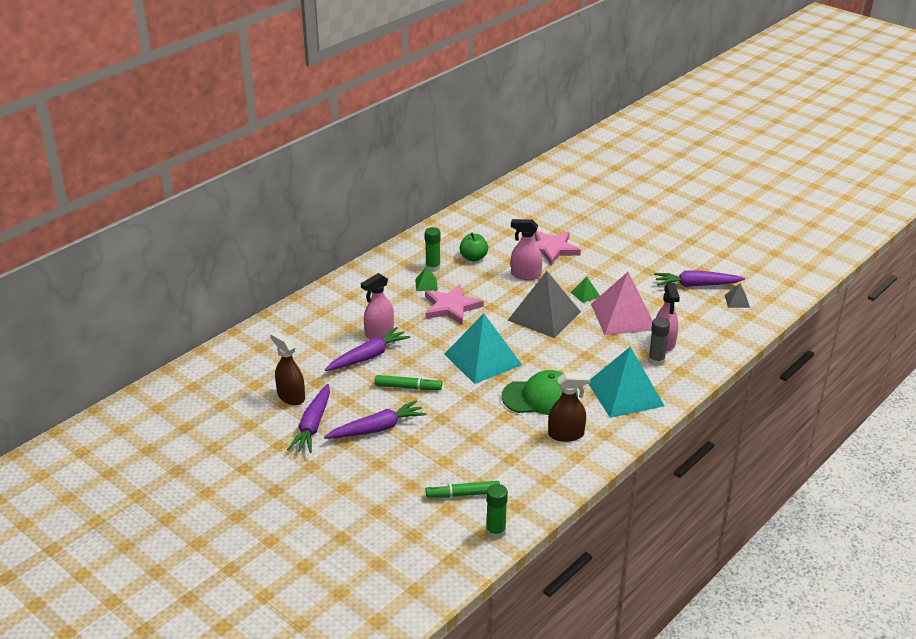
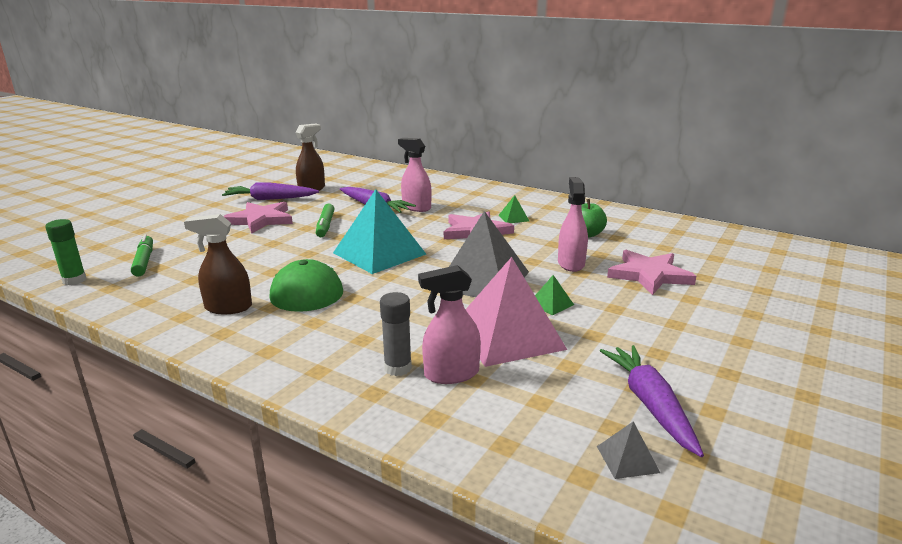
camera: 80 degrees right, 10 degrees down
purple carrot [324,400,426,439] -> pink star [223,202,293,234]
green glue stick [425,227,441,272] -> none
brown spray bottle [548,372,591,442] -> brown spray bottle turned 105 degrees clockwise [184,214,252,314]
turquoise pyramid [589,347,664,418] -> none

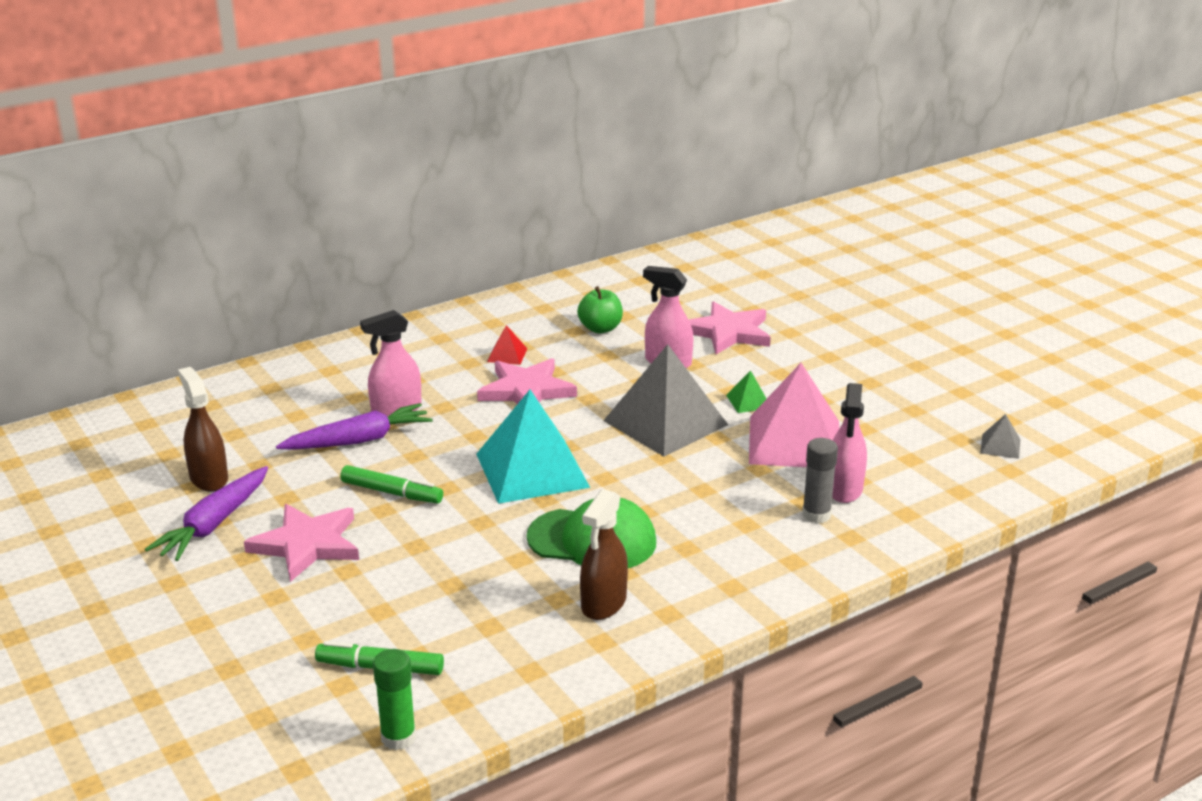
camera: 65 degrees left, 5 degrees up
green pyramid [498,195,529,223] -> red pyramid [487,325,527,365]
purple carrot [600,345,704,457] -> none

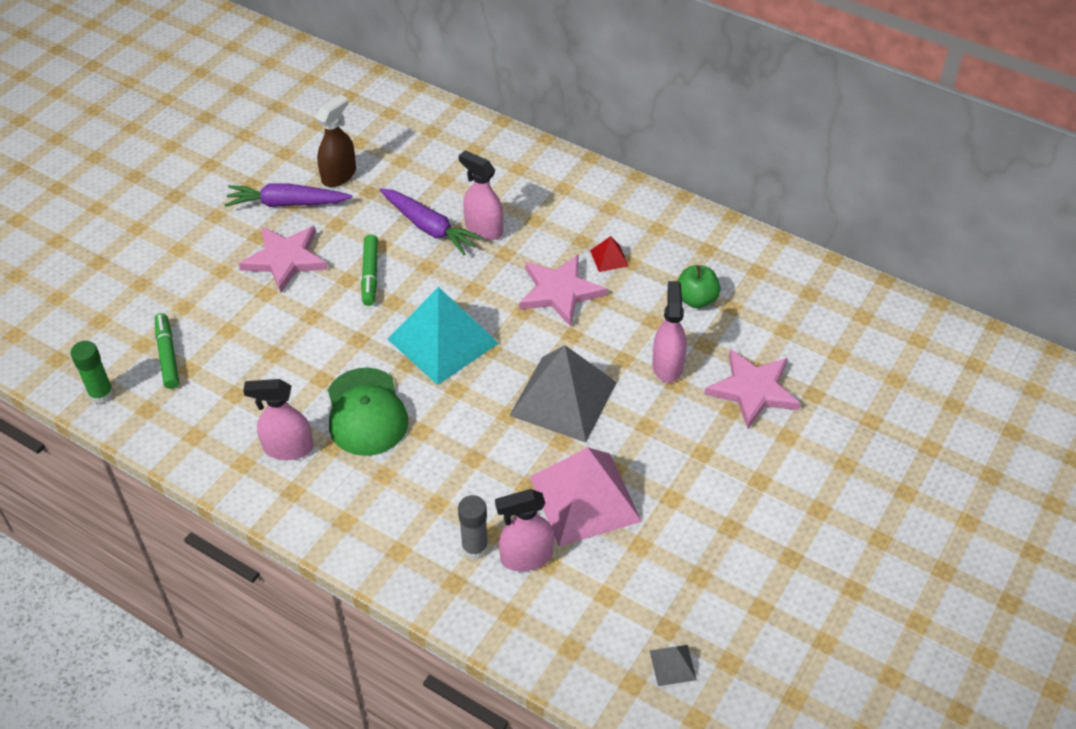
camera: 65 degrees right, 20 degrees up
brown spray bottle [580,489,628,620] -> pink spray bottle [243,379,313,460]
green pyramid [726,370,767,413] -> none

